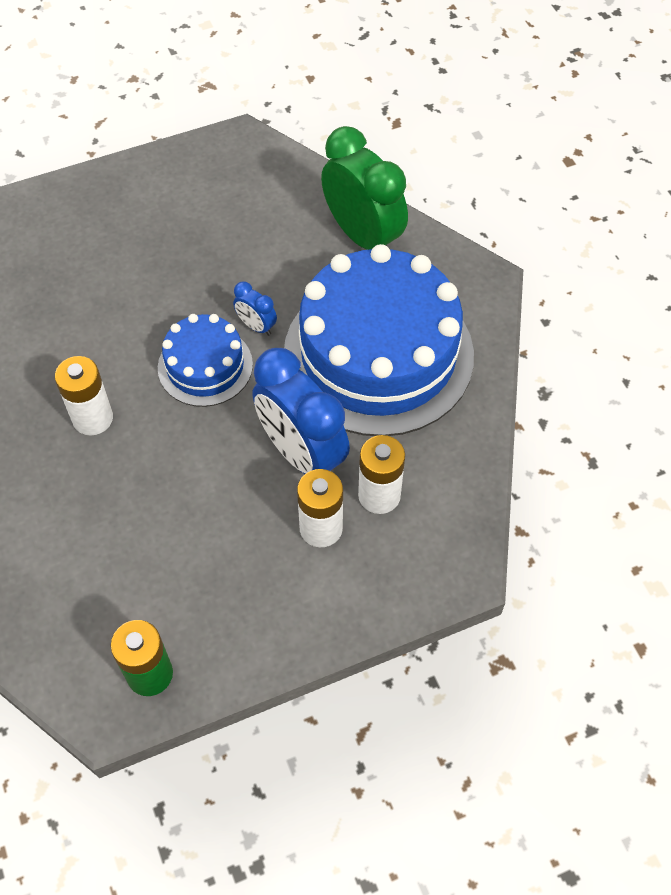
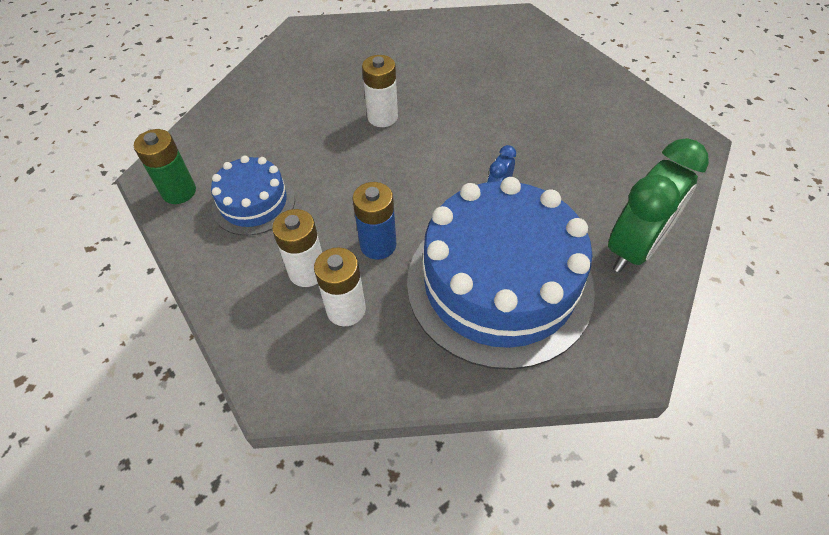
camera: 80 degrees right, 5 degrees down
blue cake [158,314,253,407] -> blue cake moved to [211,155,295,236]
blue clock [252,348,350,474] -> blue battery [352,182,396,259]

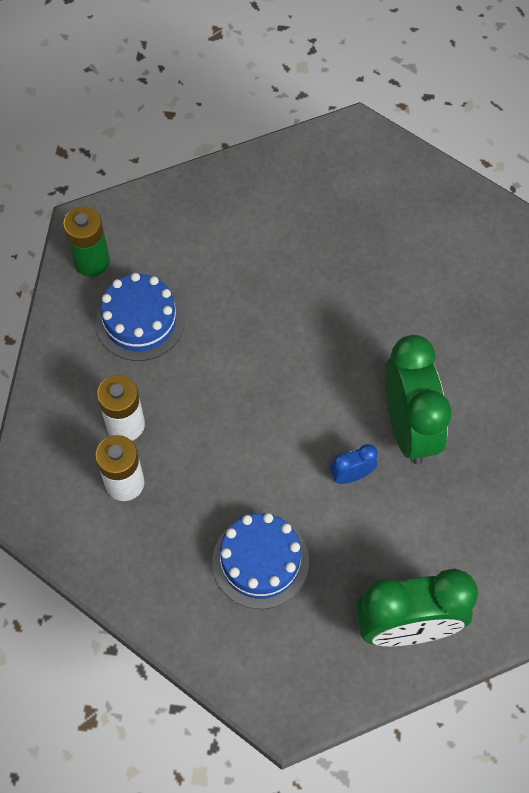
camera: 40 degrees right, 10 degrees up
blue battery [352,182,396,259] -> none
white battery [362,55,398,127] -> none
blue cake [407,177,595,370] -> blue cake [212,513,309,609], size x0.50
none -> green clock [385,335,452,465]

